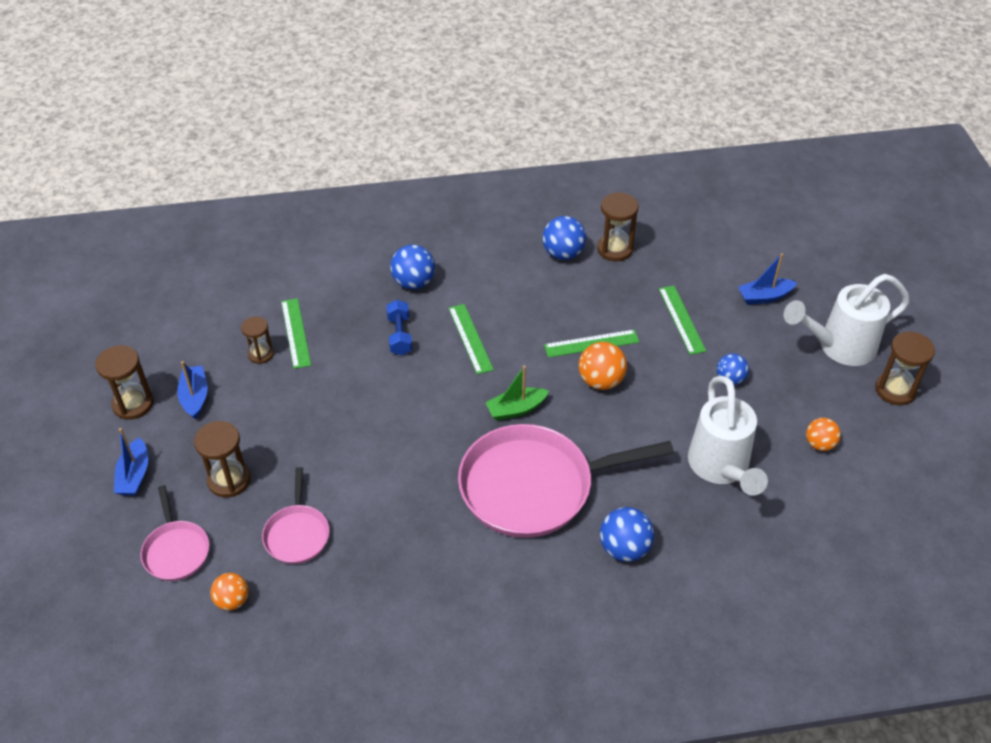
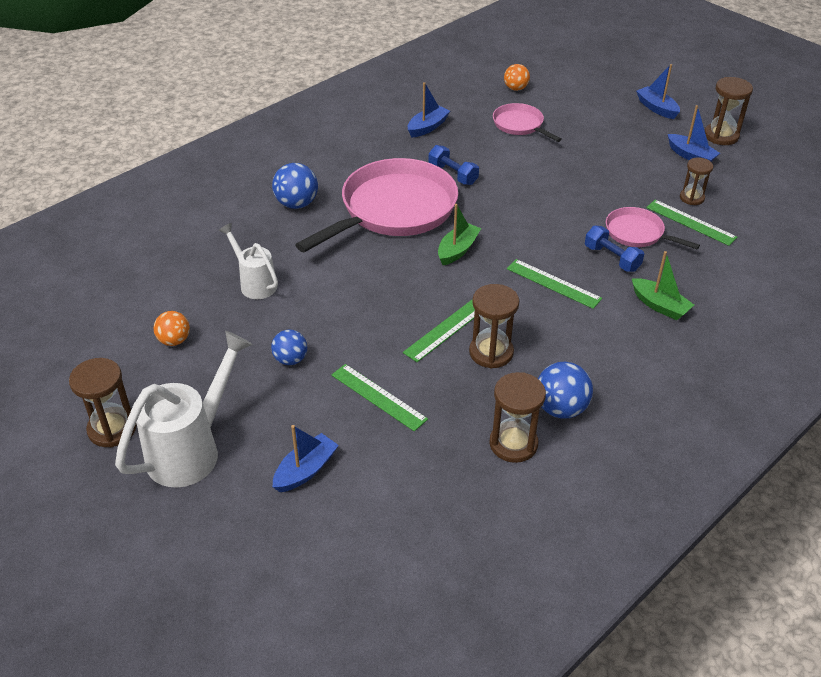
camera: 145 degrees right, 5 degrees down
pink pan [140,485,209,581] -> pink pan moved to [606,207,700,249]
brown hourglass [194,421,251,498] -> brown hourglass moved to [469,284,519,368]
blue ball [390,245,435,289] -> green boat [632,251,694,320]
orange ball [579,342,627,390] -> none
white watering can [688,376,768,496] -> white watering can [218,223,278,299], size x0.60
none -> blue boat [408,82,450,138]
none -> blue dumbbell [429,145,479,185]

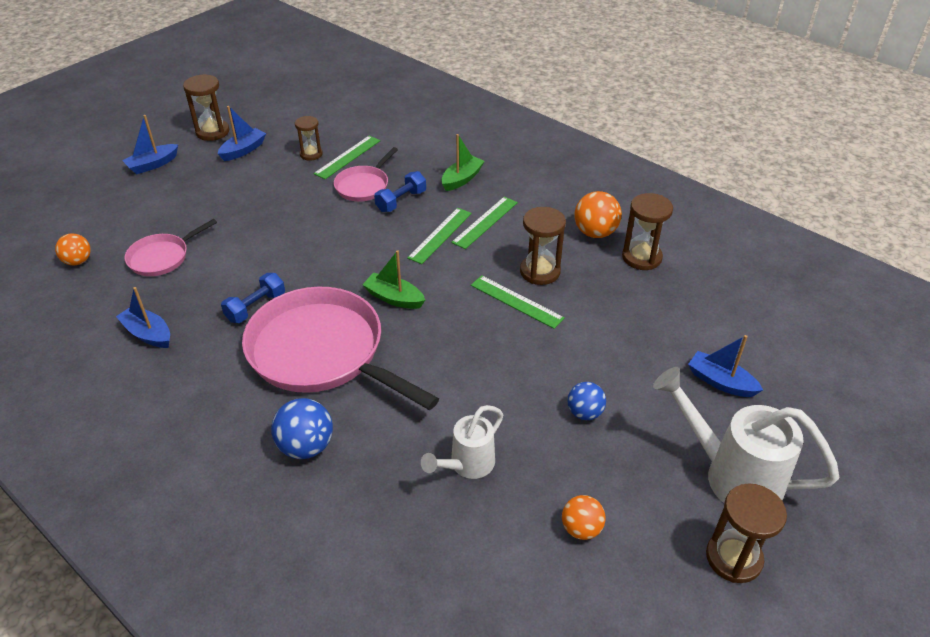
camera: 95 degrees left, 0 degrees up
green ruler [332,364,428,431] -> green ruler moved to [451,197,518,249]
blue ball [538,362,593,418] -> orange ball [574,191,622,238]

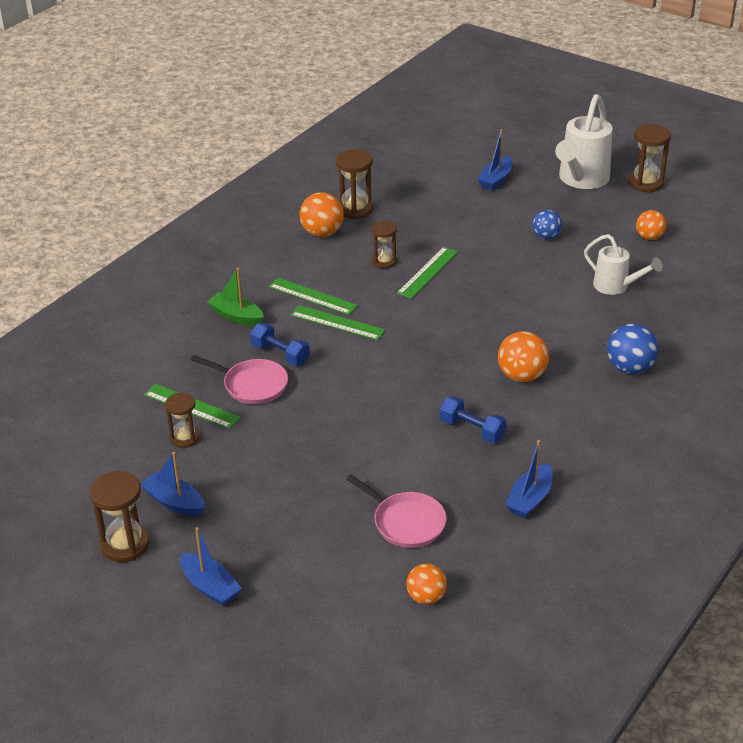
camera: 95 degrees left, 5 degrees down
pink pan [242,286,439,410] -> orange ball [498,331,549,382]
green boat [362,250,425,309] -> none
brown hourglass [520,207,566,285] -> brown hourglass [372,220,397,269], size x0.66

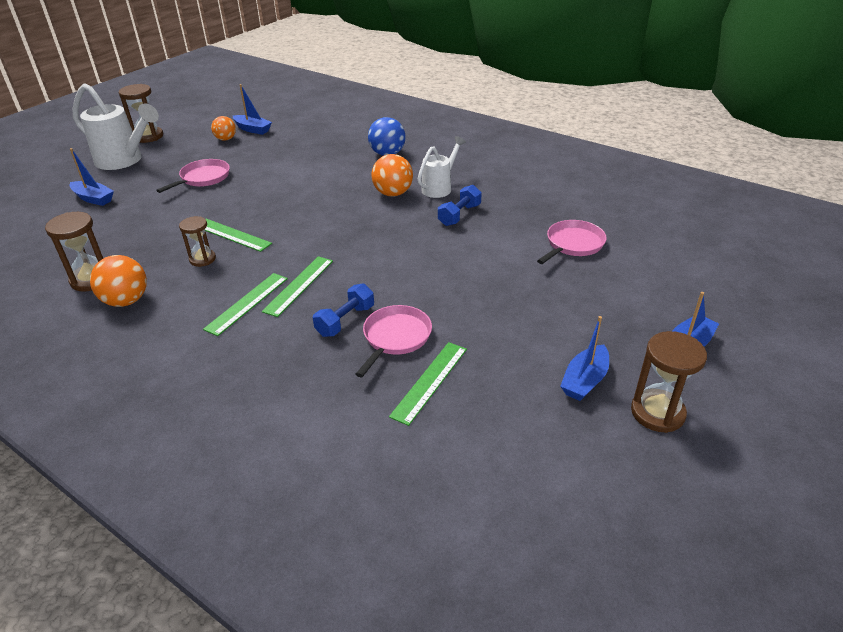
camera: 90 degrees left, 0 degrees up
brown hourglass [165,392,200,448] -> none
green boat [207,268,264,326] -> none
orange ball [406,563,447,604] -> none
blue boat [505,440,553,518] -> blue boat moved to [233,84,272,135]
blue ball [533,210,562,239] -> pink pan [156,159,230,193]
white watering can [584,234,663,295] -> white watering can moved to [418,136,466,198]

